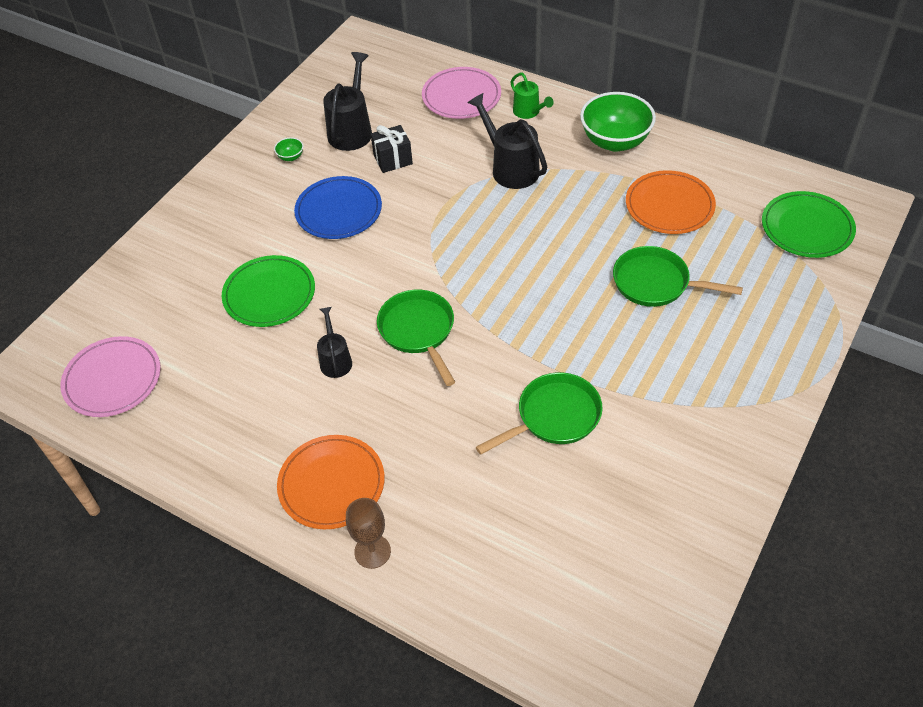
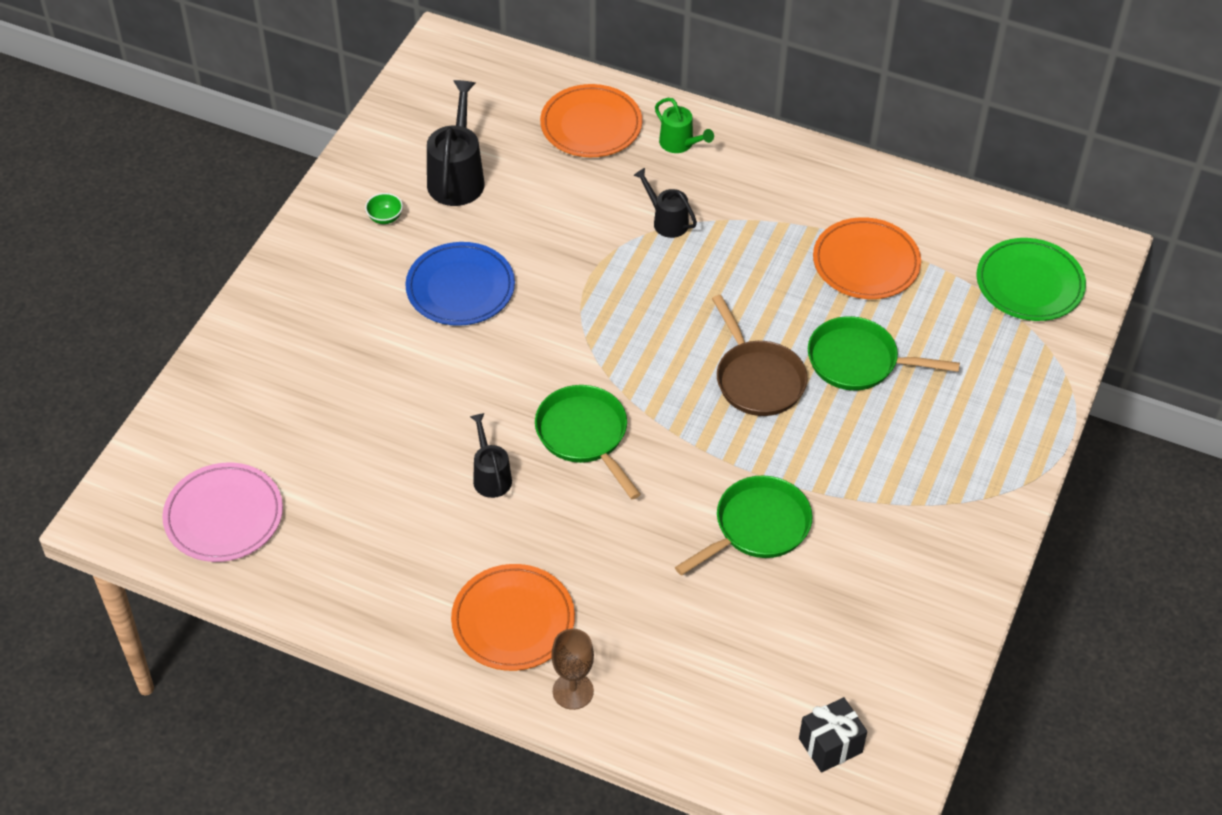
camera: 10 degrees left, 0 degrees up
green plate [222,255,315,327] -> none
black gift [371,125,413,173] -> black gift moved to [799,697,867,773]
pink plate [422,67,501,119] -> orange plate [540,84,642,157]
black watering can [467,93,547,189] -> black watering can [634,168,697,238], size x0.60
green bowl [580,92,656,152] -> none
none -> brown pan [712,295,807,416]

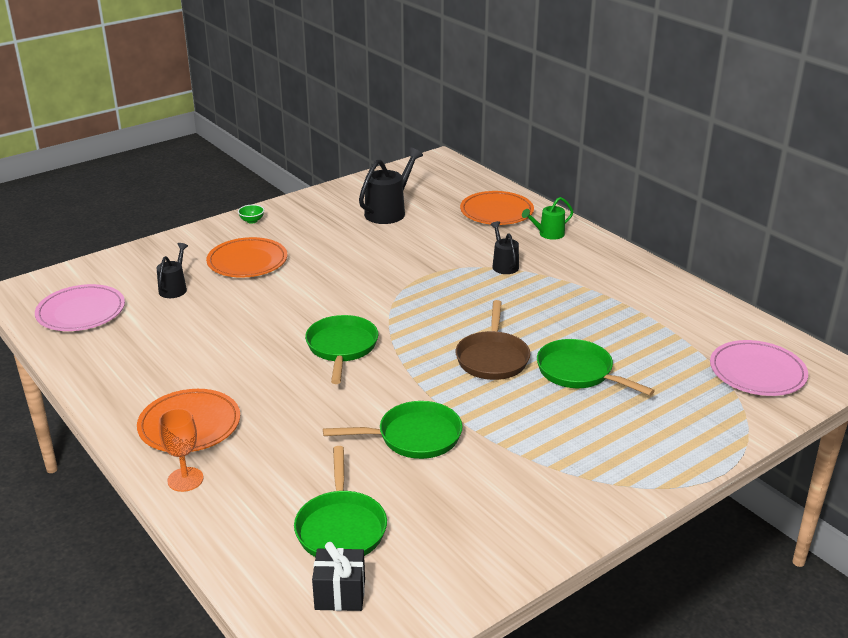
camera: 30 degrees right, 20 degrees down
green bowl [365,193,403,224] -> green bowl moved to [238,205,264,224]
blue plate [405,242,515,326] -> none
black watering can [470,413,512,498] -> black watering can moved to [157,243,188,298]
brown goblet [552,629,594,710] -> orange goblet [159,408,204,492]
green watering can [655,98,714,153] -> green watering can turned 75 degrees clockwise [522,197,573,240]
orange plate [813,217,921,299] -> orange plate moved to [206,237,287,278]
green plate [977,238,1086,321] -> pink plate [710,340,808,396]
none -> green pan [294,446,387,557]

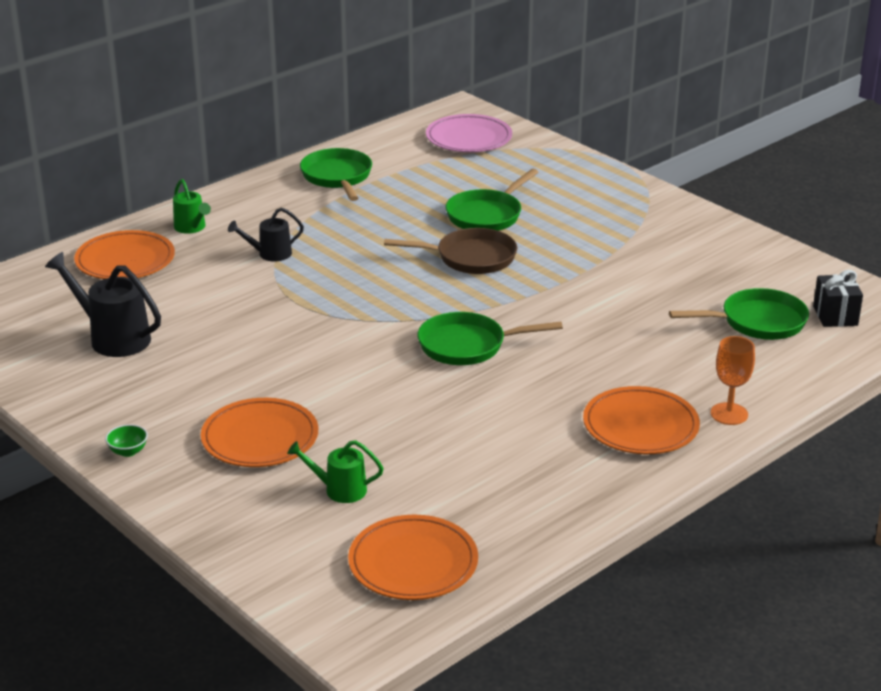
camera: 95 degrees left, 0 degrees up
pink plate [35,284,125,331] -> orange plate [348,515,478,600]
black watering can [157,243,188,298] -> green watering can [287,440,384,503]
green pan [323,401,463,459] -> green pan moved to [300,148,372,201]

